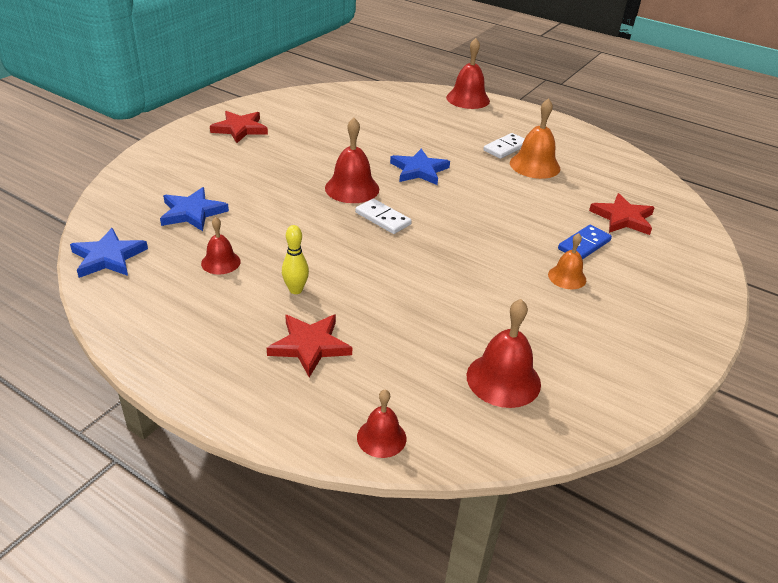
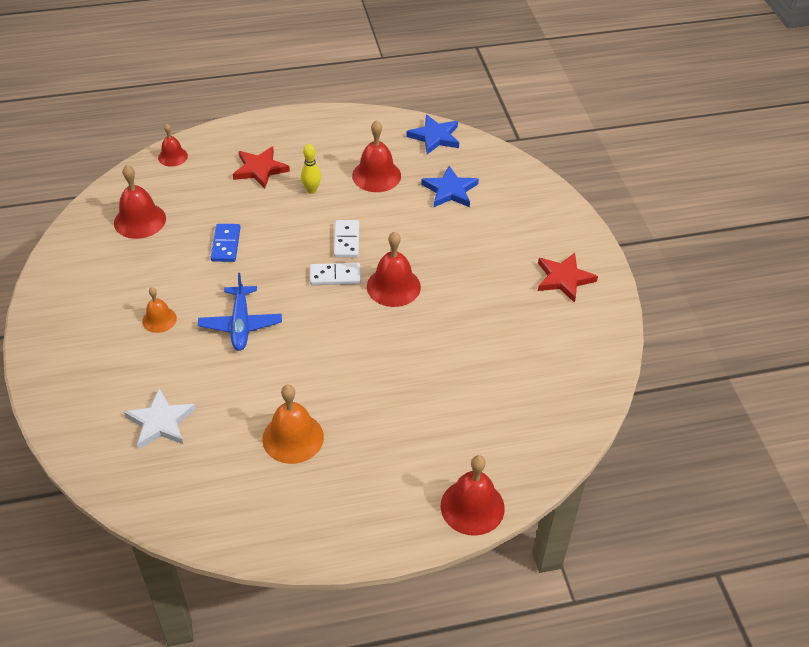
camera: 135 degrees right, 10 degrees up
red bell [201,217,241,275] -> red bell [352,120,401,192], size x1.65
blue star [390,149,450,185] -> none
white domino [483,133,525,159] -> white domino moved to [334,220,359,258]
blue domino [558,225,612,260] -> blue domino moved to [210,224,240,262]
red star [589,193,655,235] -> white star [124,388,196,450]
none -> blue plane [198,273,282,351]

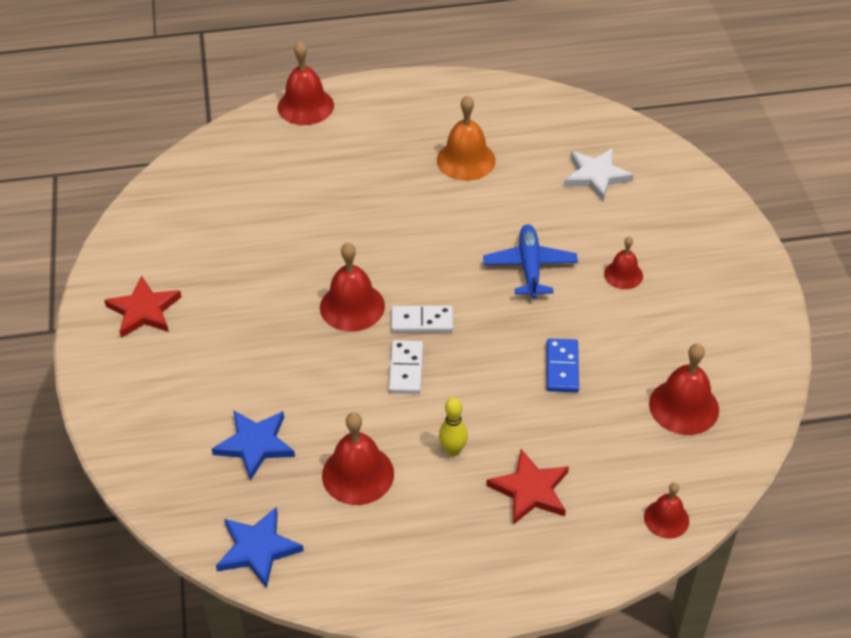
camera: 175 degrees left, 0 degrees up
orange bell [142,287,177,333] -> red bell [604,236,643,289]

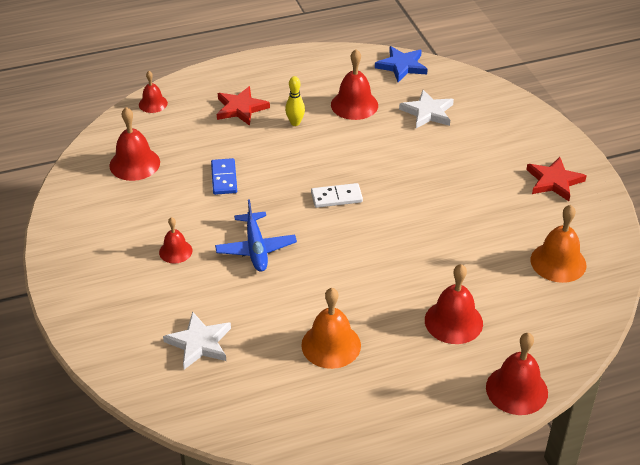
camera: 170 degrees right, 5 degrees down
blue star [212,410,295,481] -> white star [399,90,454,128]
red bell [320,242,385,331] -> red bell moved to [425,264,483,344]
white domino [388,340,423,394] -> none
none -> orange bell [531,205,586,283]

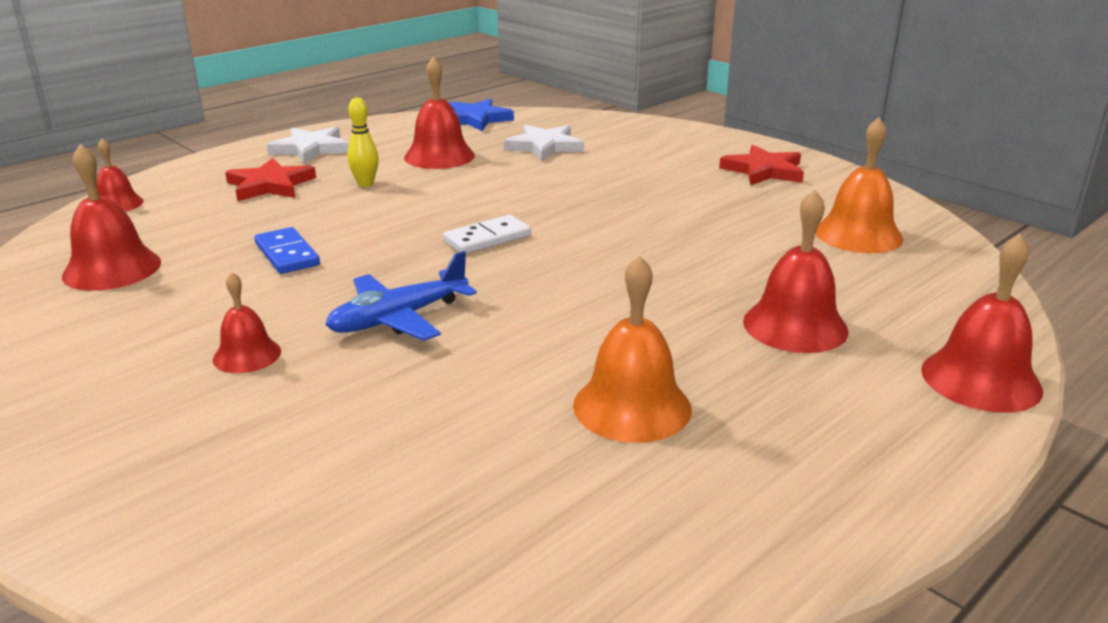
camera: 25 degrees left, 15 degrees down
white star [163,311,231,369] -> white star moved to [267,127,349,164]
blue plane [215,199,297,272] -> blue plane turned 90 degrees clockwise [325,251,477,341]

